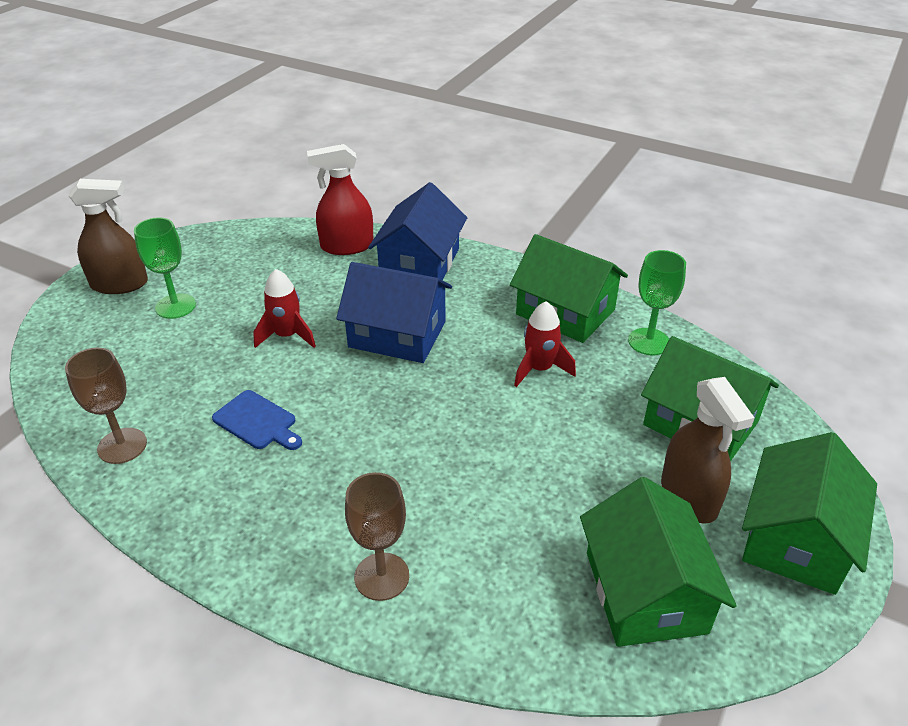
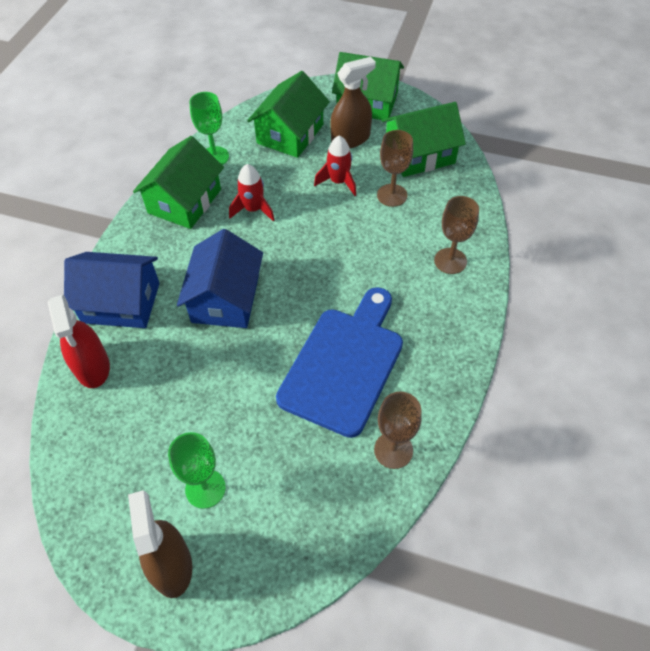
camera: 100 degrees left, 15 degrees up
blue cutting board [212,390,302,450] -> blue cutting board [276,287,403,438], size x2.18
red rocket [253,269,316,348] -> red rocket moved to [314,136,356,196]
none -> brown goblet [377,130,413,207]

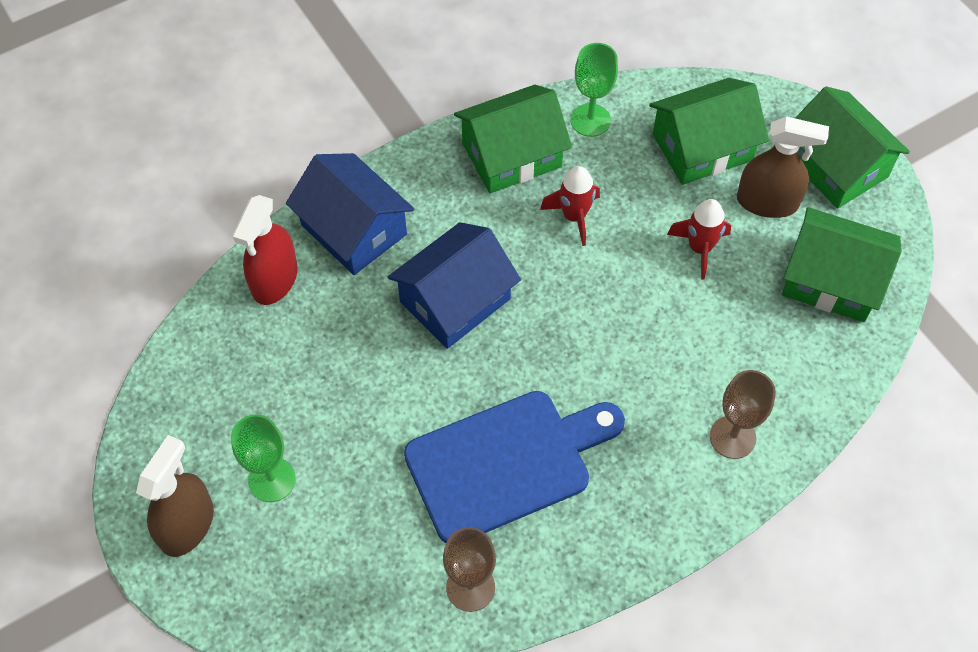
camera: 40 degrees right, 5 degrees up
brown goblet [377,130,413,207] -> none

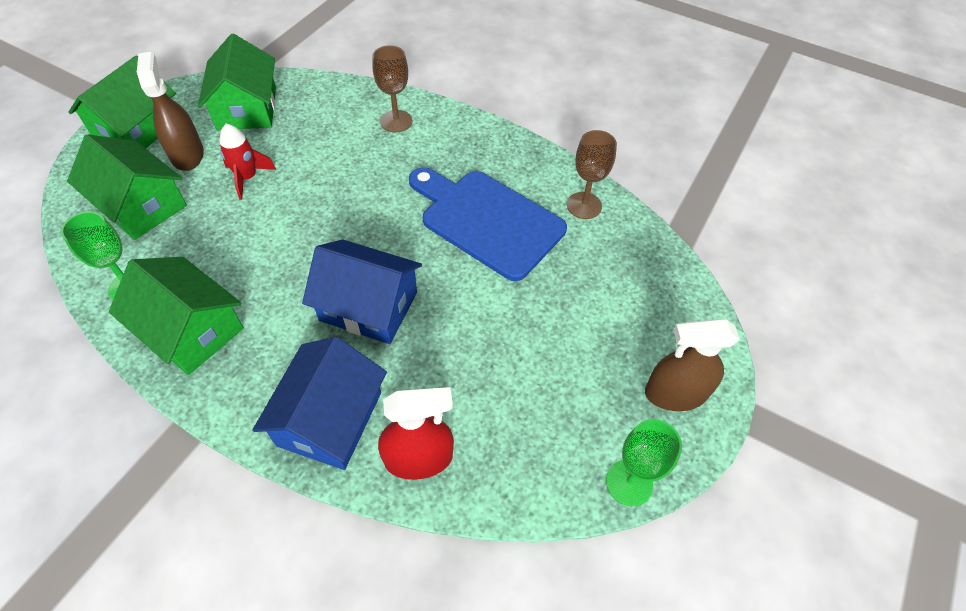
camera: 120 degrees left, 5 degrees down
green goblet [231,414,296,502] -> green goblet moved to [606,419,682,506]
red rocket [540,166,600,246] -> none

